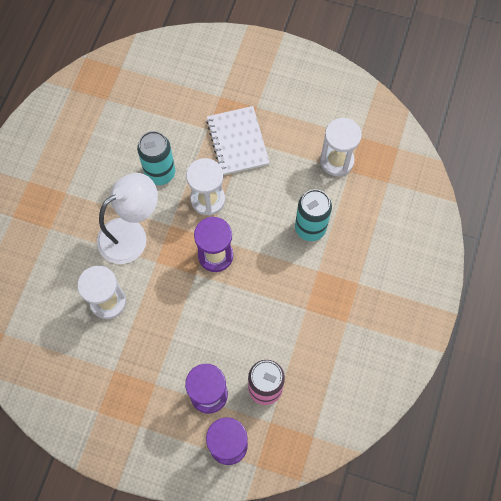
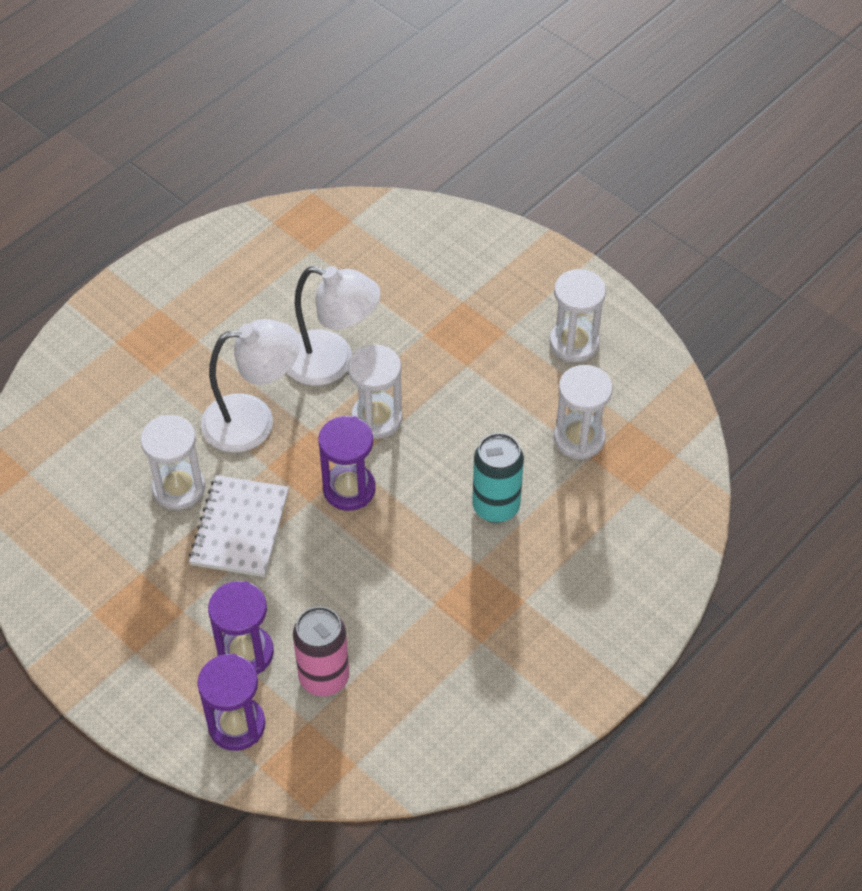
camera: 25 degrees right, 15 degrees down
turquoise can [137,131,175,185] -> white lamp [287,266,381,386]
white notebook [206,106,270,175] -> white notebook moved to [189,475,289,577]
none -> white hourglass [550,269,606,362]

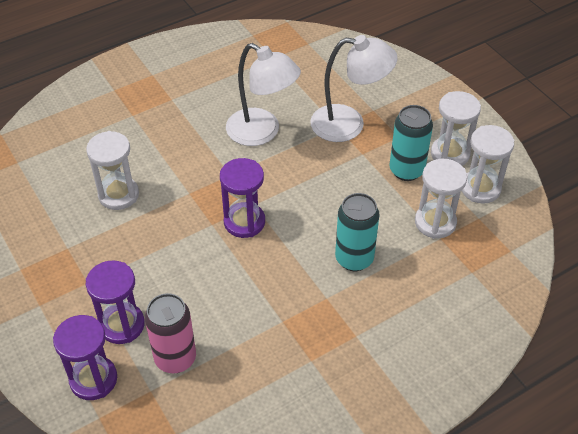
camera: 15 degrees right, 5 degrees down
white notebook [189,475,289,577] -> none
white lamp [201,319,300,453] -> white lamp moved to [310,35,398,142]
white hourglass [348,345,402,439] -> white hourglass moved to [461,125,514,204]
none -> turquoise can [389,105,433,181]

